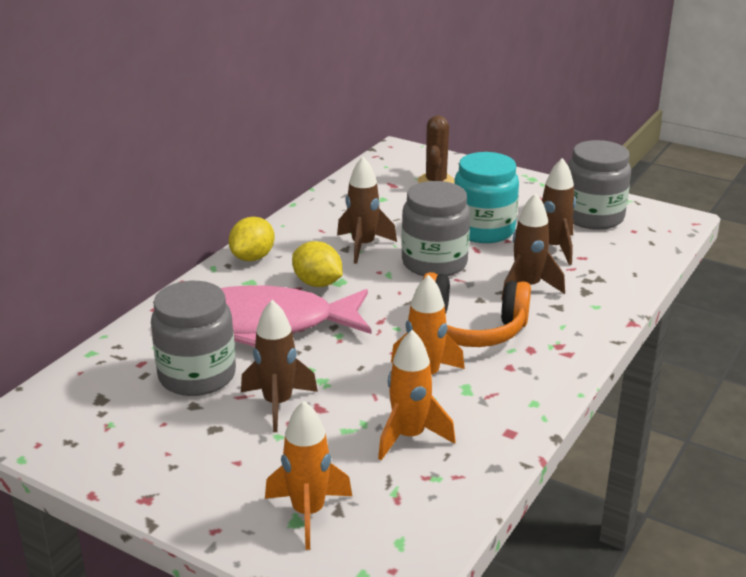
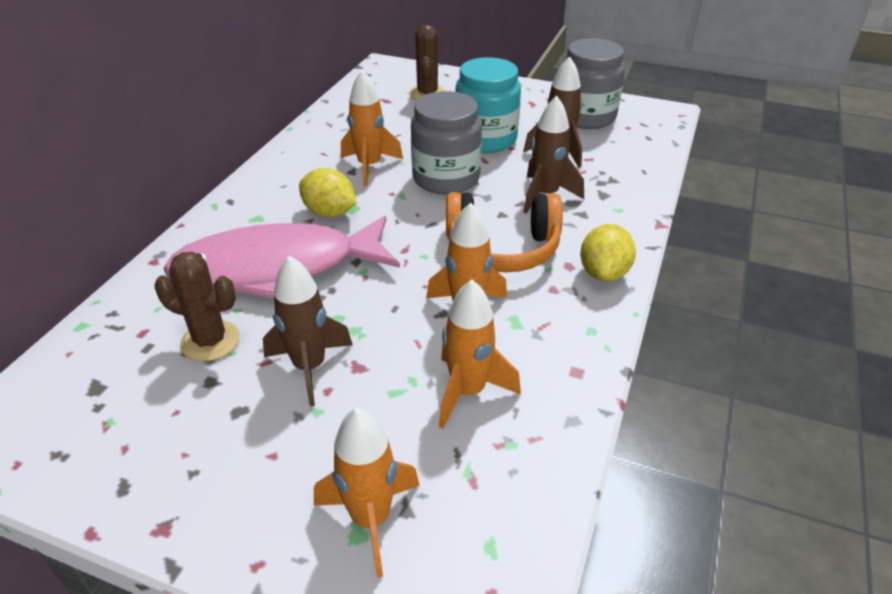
camera: 10 degrees left, 10 degrees up
grey jar [151,281,236,396] -> brown cactus [155,252,240,362]
yellow lemon [229,217,275,261] -> yellow lemon moved to [580,224,636,282]
brown rocket [337,157,397,264] -> orange rocket [341,70,403,187]

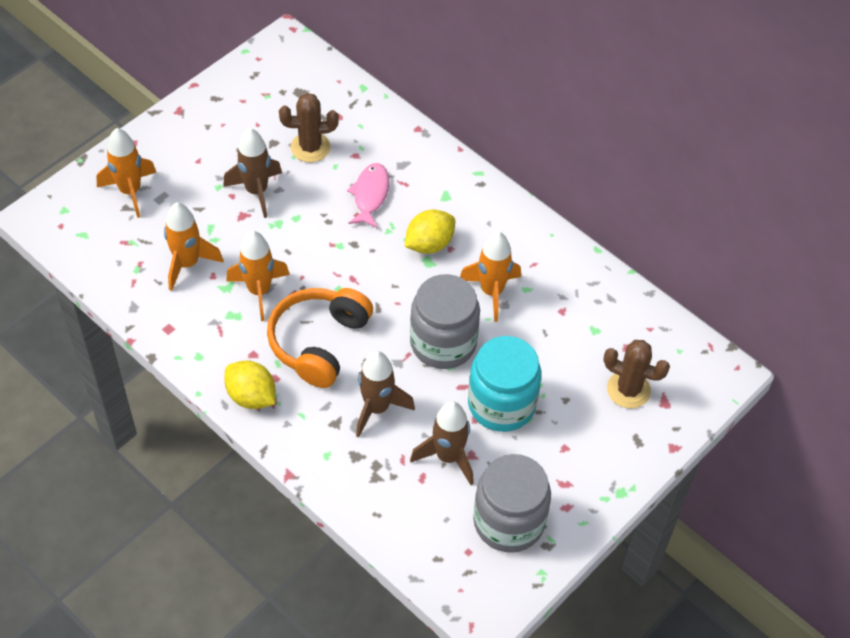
camera: 110 degrees right, 15 degrees up
brown cactus [155,252,240,362] -> brown cactus turned 45 degrees clockwise [279,93,339,162]
pink fish [163,216,400,299] -> pink fish [347,163,389,228], size x0.45

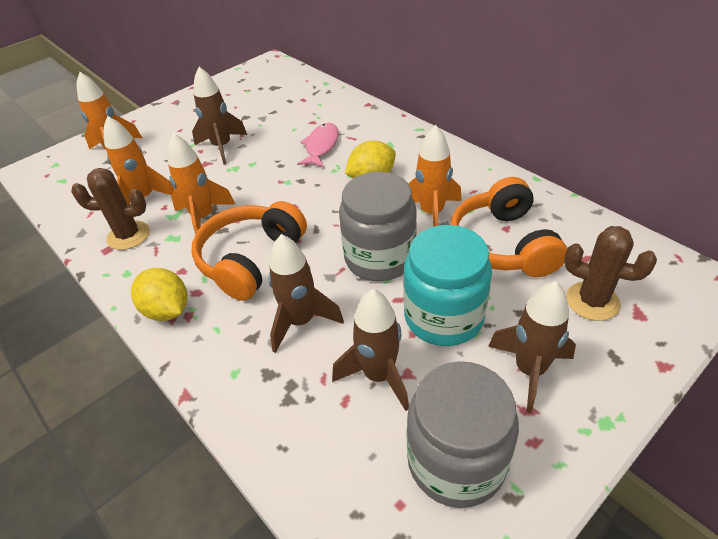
camera: 10 degrees right, 10 degrees down
brown cactus [279,93,339,162] -> brown cactus moved to [71,168,150,250]
none -> orange headphones [450,177,567,277]
none -> brown rocket [488,281,576,413]

